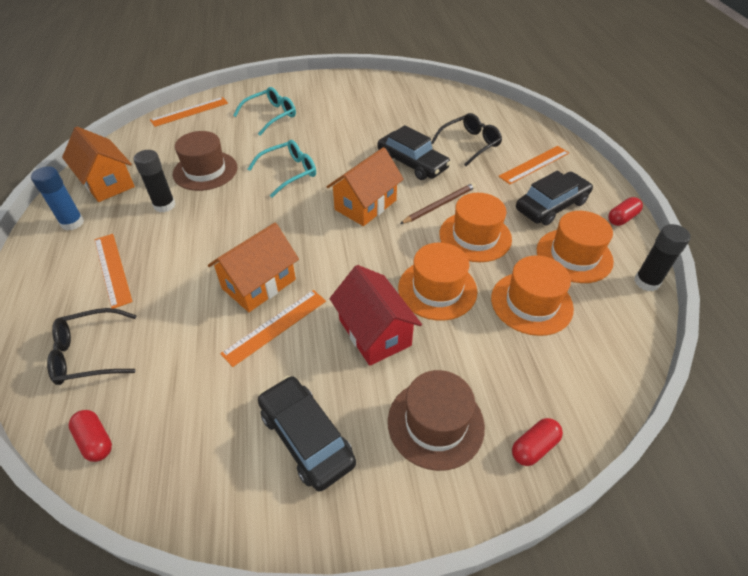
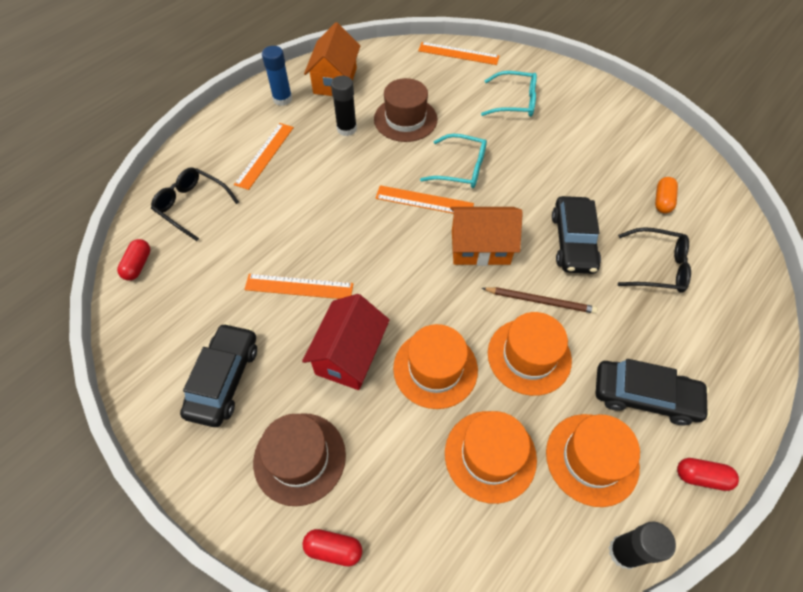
camera: 50 degrees right, 10 degrees up
orange house [208,223,299,312] -> none
orange ruler [498,146,569,184] -> orange ruler moved to [375,185,474,214]
none -> orange capsule [655,177,678,213]

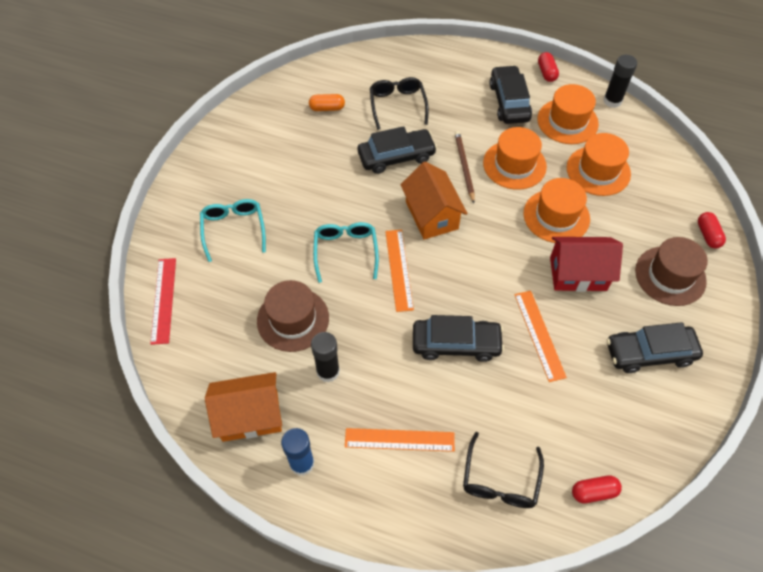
camera: 110 degrees left, 0 degrees up
orange ruler [418,42,499,65] -> red ruler [150,258,176,345]
none -> black car [413,315,504,362]

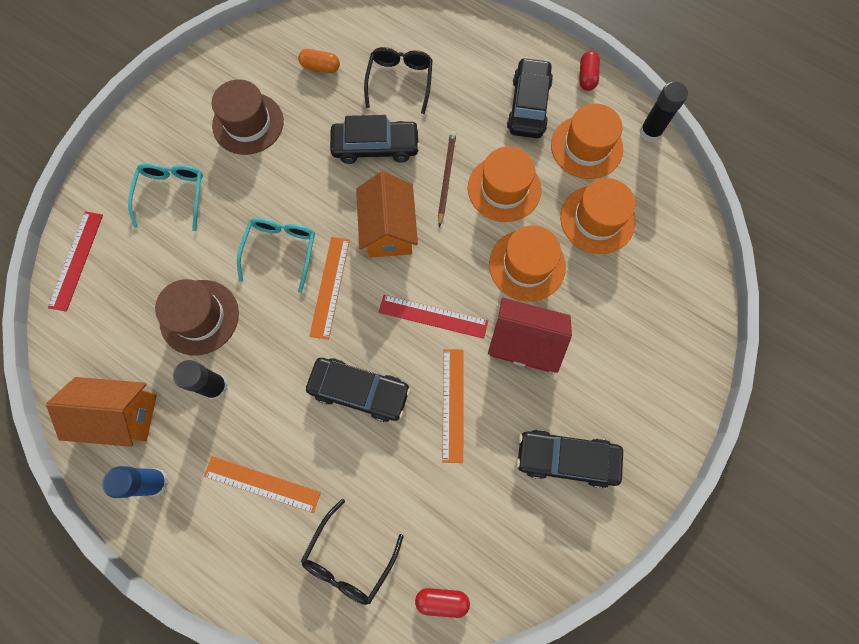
camera: 15 degrees right, 15 degrees up
brown hat [635,237,708,306] -> brown hat moved to [212,79,284,155]
red capsule [698,212,726,249] -> none
none -> red ruler [379,295,488,339]

